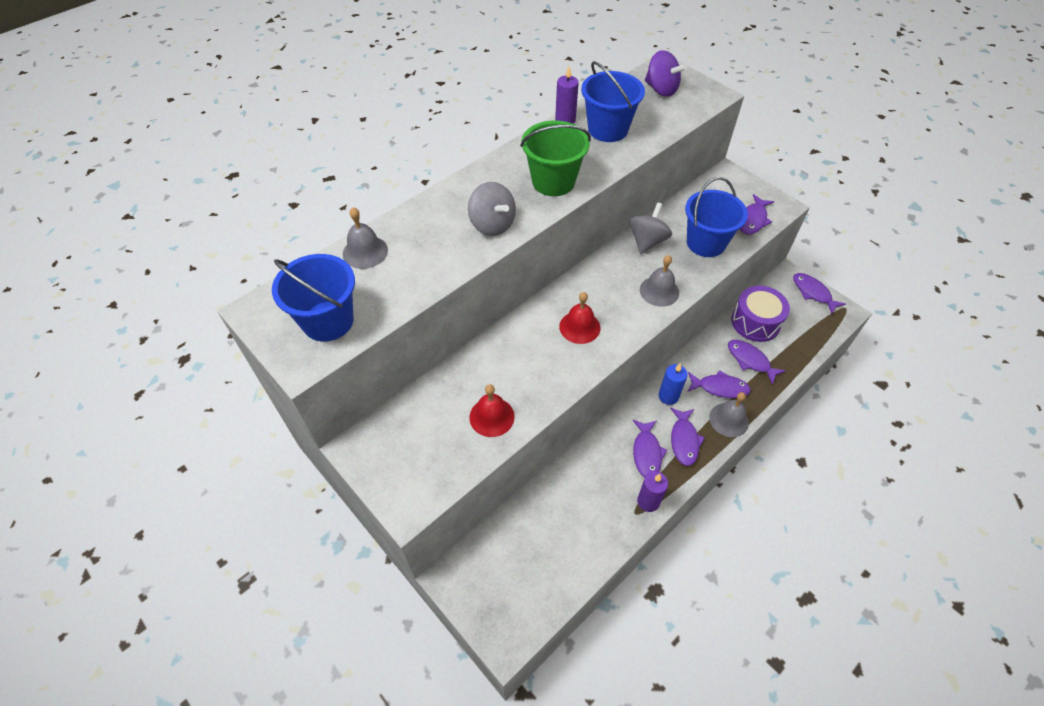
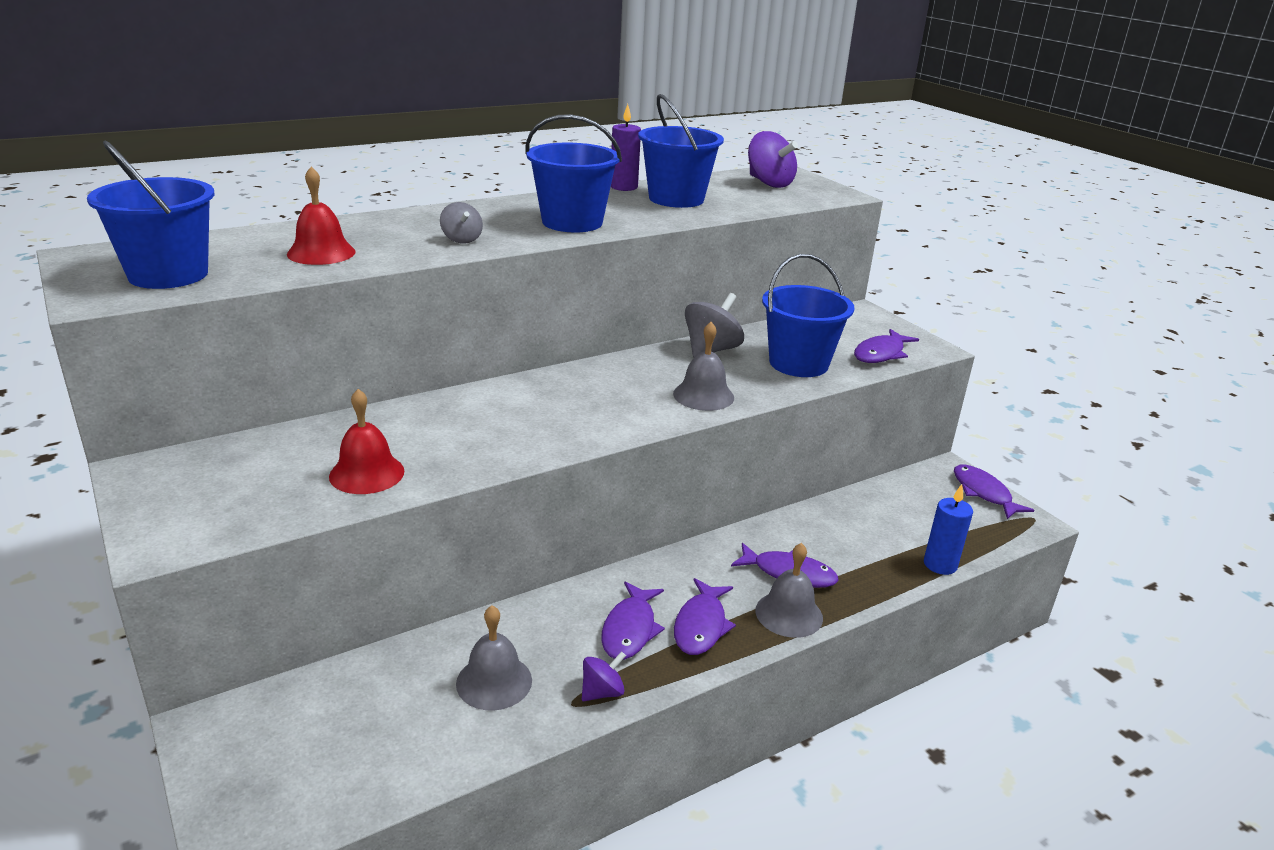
camera: 10 degrees right, 25 degrees down
grey bell [343,207,388,269] -> grey bell moved to [456,605,532,710]
grey spinning top [468,182,516,236] -> grey spinning top [440,202,483,243], size x0.58
green bucket [520,121,591,196] -> blue bucket [525,114,622,232]
red bell [559,292,600,344] -> red bell moved to [287,167,356,265]
purple candle [637,471,668,512] -> purple spinning top [582,651,626,701]
blue candle [659,363,688,405] -> blue candle moved to [924,484,973,575]
purple fish [728,340,786,385] -> none
purple drum [731,286,790,342] -> none

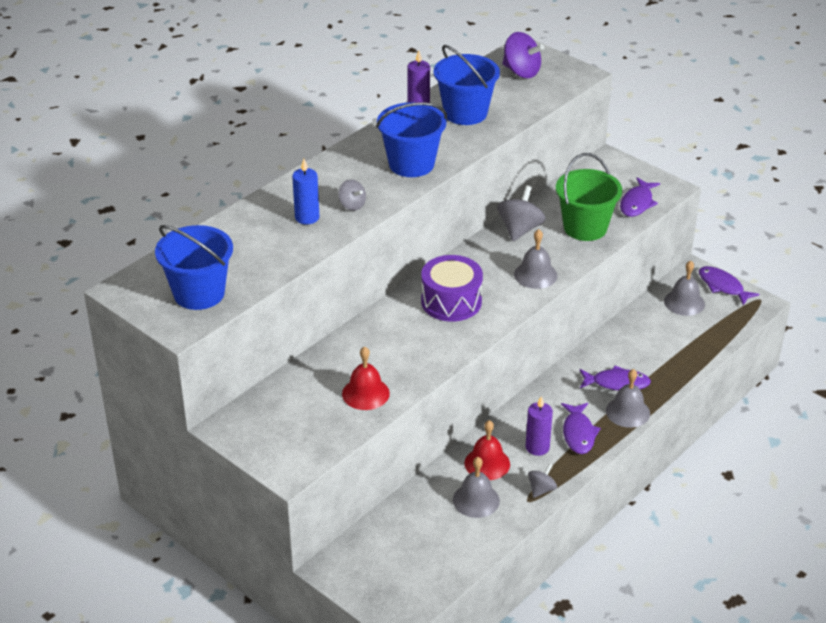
camera: 15 degrees left, 10 degrees up
red bell [287,167,356,265] -> red bell moved to [464,420,510,480]
purple spinning top [582,651,626,701] -> grey spinning top [528,463,557,498]
purple fish [602,581,665,660] -> purple candle [525,396,553,456]
blue bucket [762,254,854,377] -> green bucket [556,153,622,241]
blue candle [924,484,973,575] -> blue candle moved to [292,159,320,225]
none -> purple drum [421,255,483,321]
none -> grey bell [664,260,705,316]

